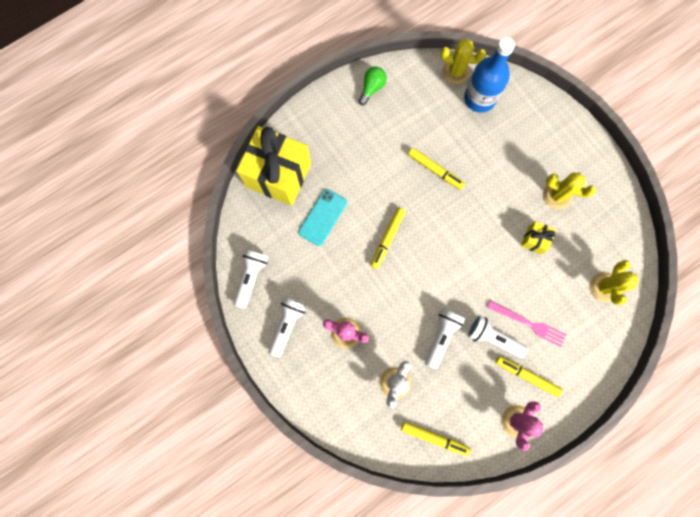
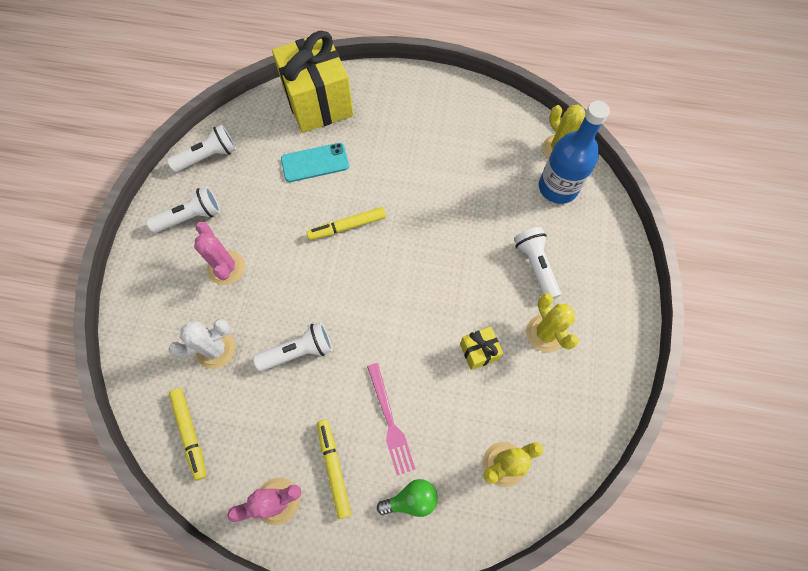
camera: 45 degrees right, 10 degrees down
green light bulb [359,66,387,105] -> green light bulb moved to [377,479,438,517]
yellow marker [408,148,465,190] -> none
white flashlight [467,315,528,358] -> white flashlight moved to [514,227,561,299]

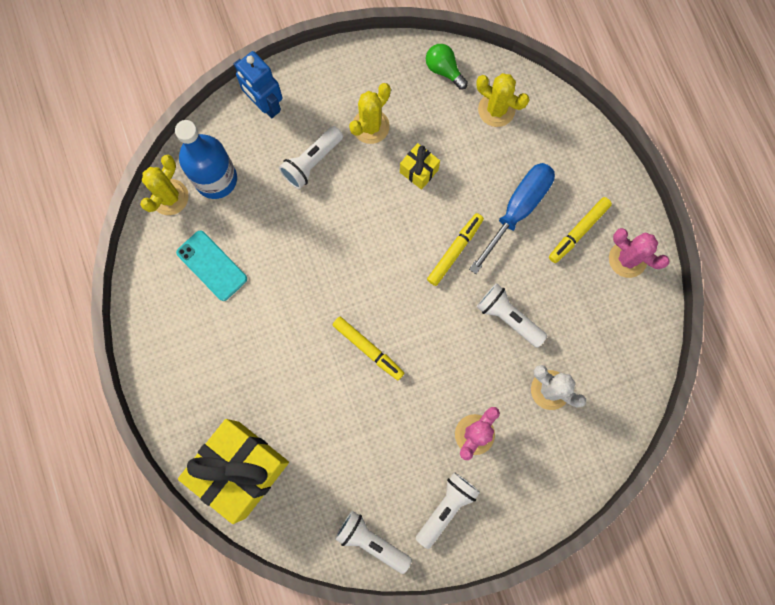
camera: 120 degrees left, 10 degrees up
white flashlight [146,186,220,233] -> white flashlight turned 90 degrees clockwise [416,472,480,549]
yellow marker [169,388,207,480] -> yellow marker moved to [427,213,484,286]
turquoise phone [281,143,349,182] -> turquoise phone moved to [176,230,247,301]
pink fork [367,363,415,476] -> blue screwdriver [469,163,555,274]
green light bulb [377,479,438,517] -> green light bulb moved to [426,44,468,90]
none -> blue robot [234,51,283,118]

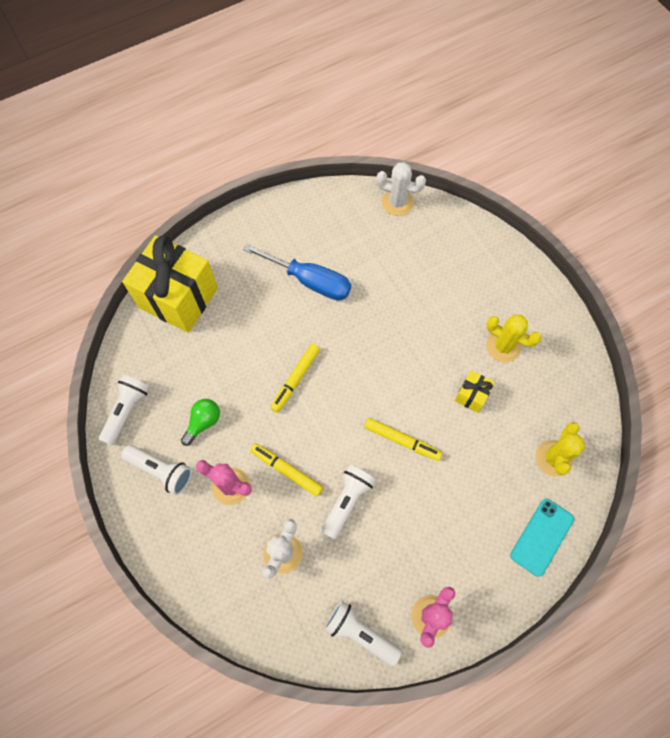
camera: 80 degrees right, 10 degrees down
yellow cactus [140,155,189,215] -> white cactus [377,162,426,216]
blue bottle [175,120,237,199] -> none
turquoise phone [176,230,247,301] -> turquoise phone moved to [510,499,574,577]
blue robot [234,51,283,118] -> none
white flashlight [279,126,343,189] -> white flashlight moved to [325,601,402,666]
green light bulb [426,44,468,90] -> green light bulb moved to [181,399,220,446]
blue screwdriver [469,163,555,274] -> blue screwdriver moved to [243,244,351,300]
yellow marker [549,197,612,263] -> yellow marker moved to [250,443,323,497]

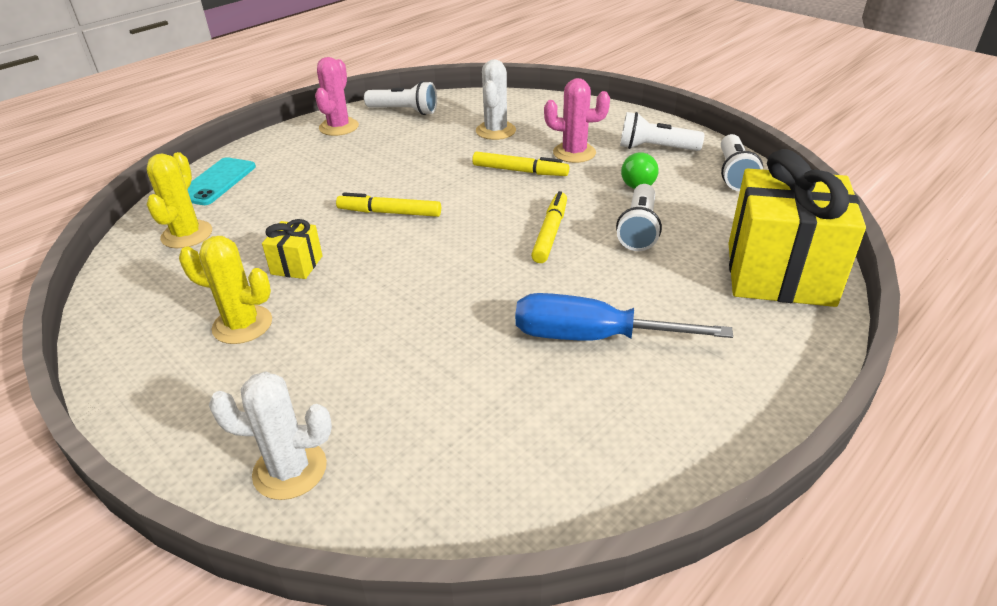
camera: 165 degrees right, 30 degrees down
white flashlight [321,465,376,539] -> white flashlight moved to [616,184,662,251]
white cactus [377,162,426,216] -> white cactus moved to [209,371,332,500]

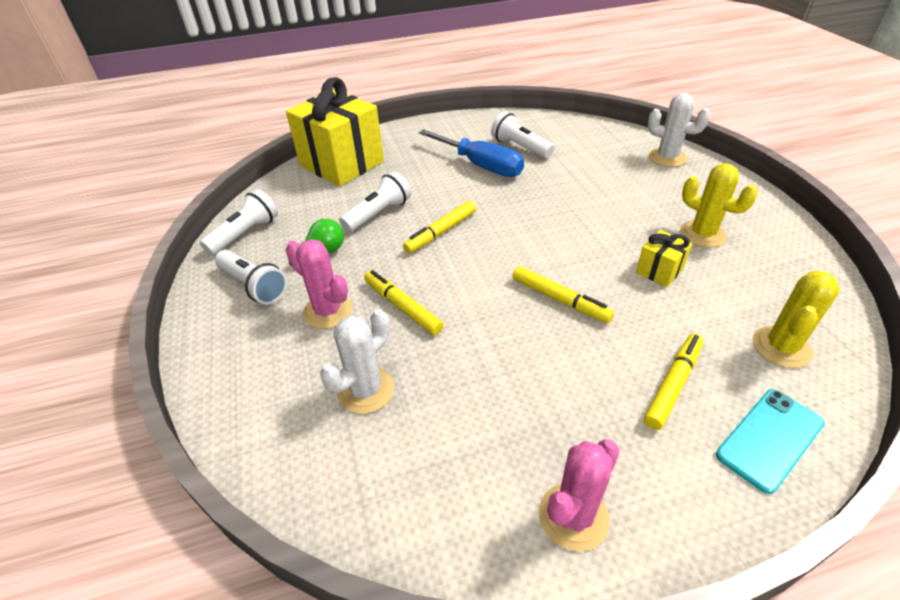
camera: 150 degrees left, 5 degrees up
white flashlight [364,81,437,115] -> white flashlight moved to [491,112,554,159]
none -> yellow marker [644,333,703,430]

